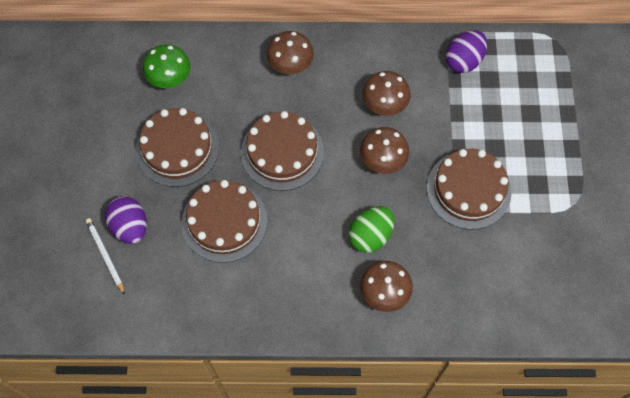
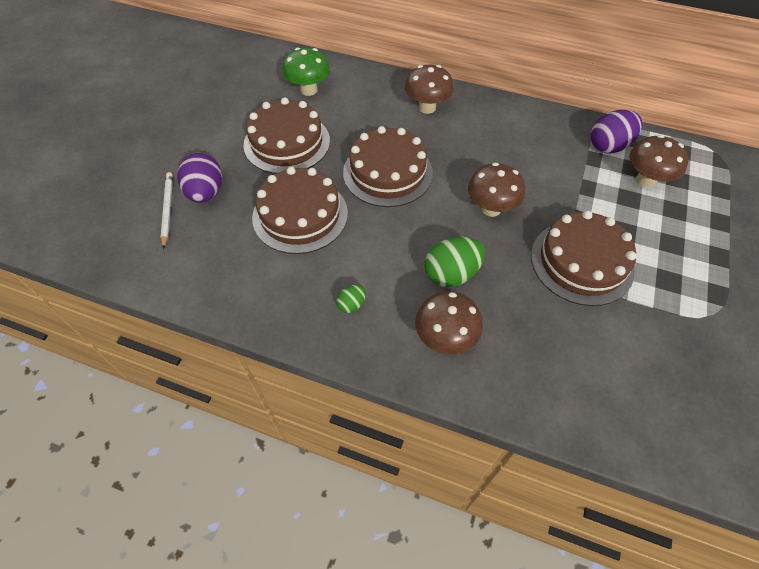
camera: 20 degrees right, 10 degrees down
brown mushroom [362,71,411,116] -> brown mushroom moved to [630,135,689,188]
none -> green egg [336,284,366,313]

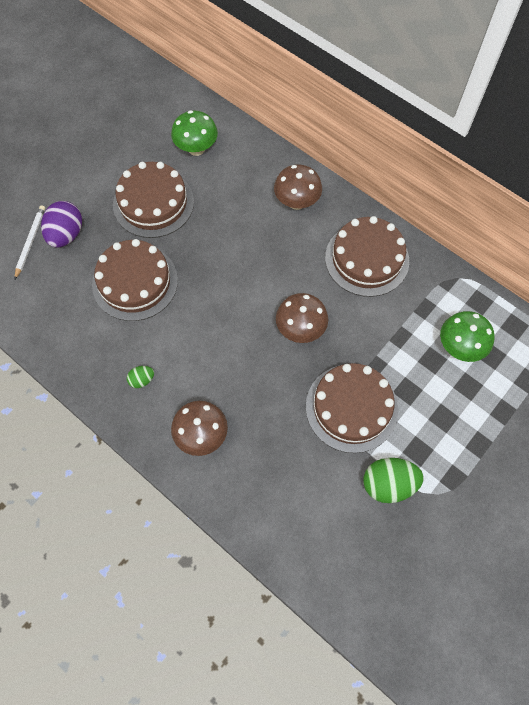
camera: 20 degrees right, 10 degrees up
brown cake [343,126,433,207] -> brown cake moved to [325,216,409,297]
green egg [425,237,485,287] -> green egg moved to [364,458,424,503]
purple egg [591,110,642,153] -> none
brown mushroom [630,135,689,188] -> green mushroom [440,311,495,362]

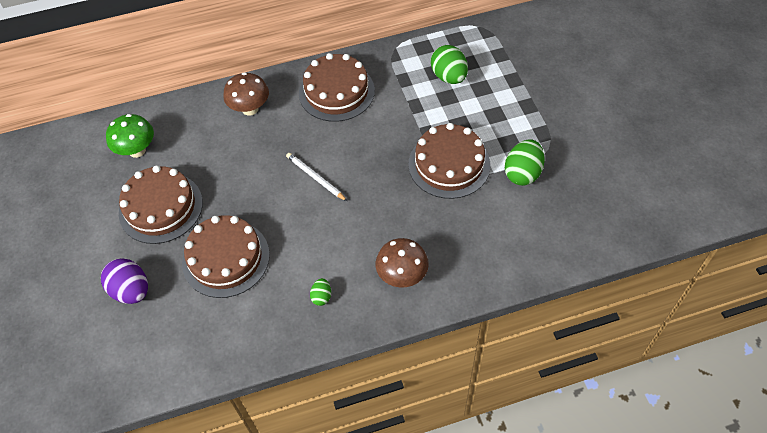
camera: 55 degrees left, 10 degrees down
white pencil [14,205,45,280] -> white pencil moved to [286,153,347,201]
brown mushroom [276,293,328,343] -> none
green mushroom [440,311,495,362] -> green egg [431,45,468,84]

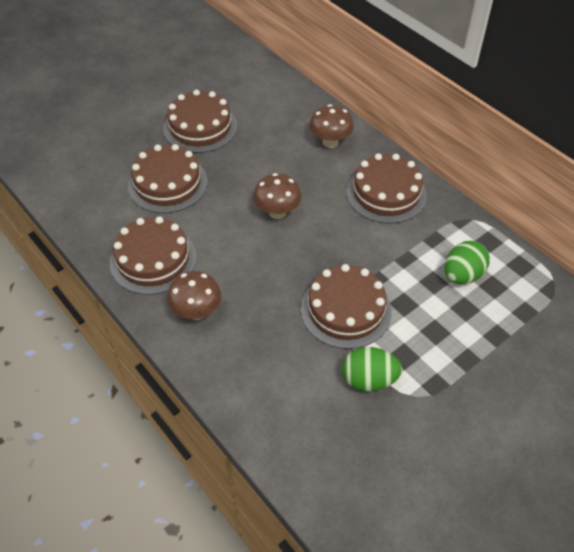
camera: 65 degrees right, 5 degrees down
purple egg [101,258,148,304] -> none
green mushroom [106,114,154,158] -> none
white pencil [286,153,347,201] -> brown mushroom [253,173,302,219]
green egg [310,278,331,306] -> brown cake [110,216,197,295]

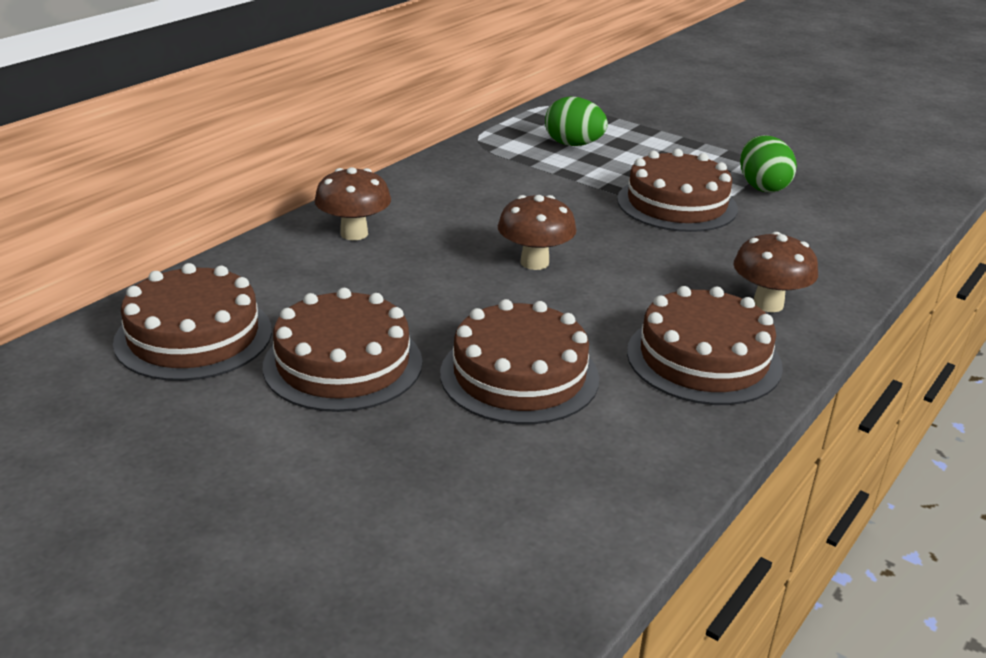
camera: 105 degrees left, 20 degrees down
brown cake [347,153,427,224] -> brown cake moved to [113,263,272,381]

